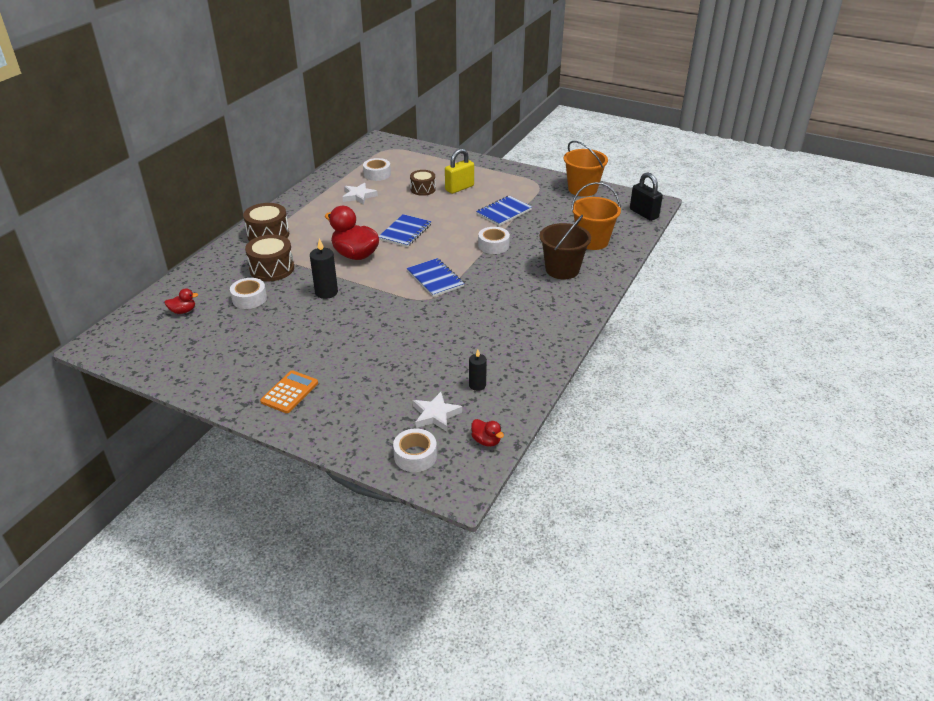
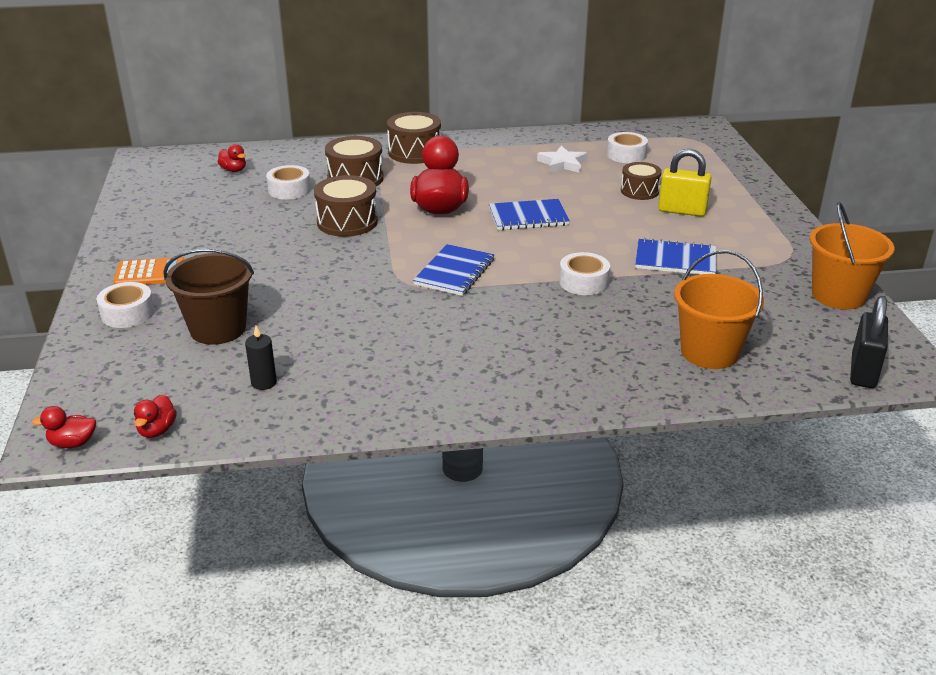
camera: 55 degrees right, 5 degrees down
black candle [310,238,338,299] -> brown drum [314,175,378,237]
white tape [393,429,437,472] -> white tape moved to [96,282,155,328]
white star [413,392,462,432] -> none
brown bucket [539,215,591,279] -> brown bucket moved to [163,249,254,345]
none -> red duck [32,406,96,448]

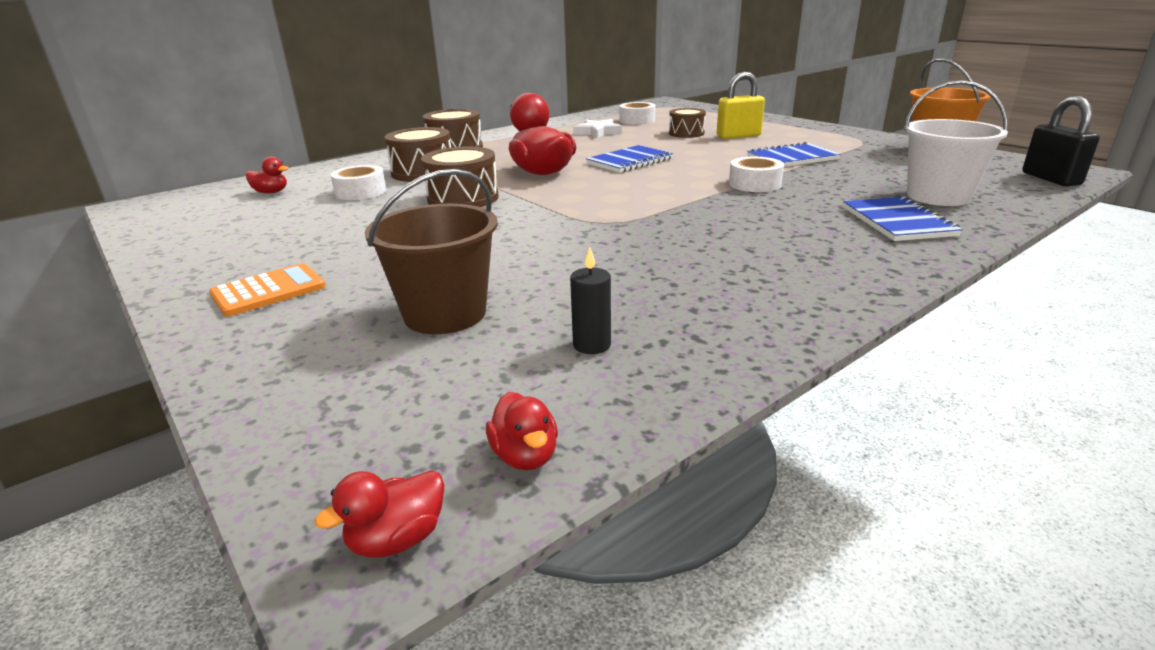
camera: 30 degrees left, 5 degrees down
white tape [96,282,155,328] -> none
blue notebook [413,244,495,296] -> blue notebook moved to [843,196,963,241]
orange bucket [674,250,764,369] -> white bucket [904,80,1008,206]

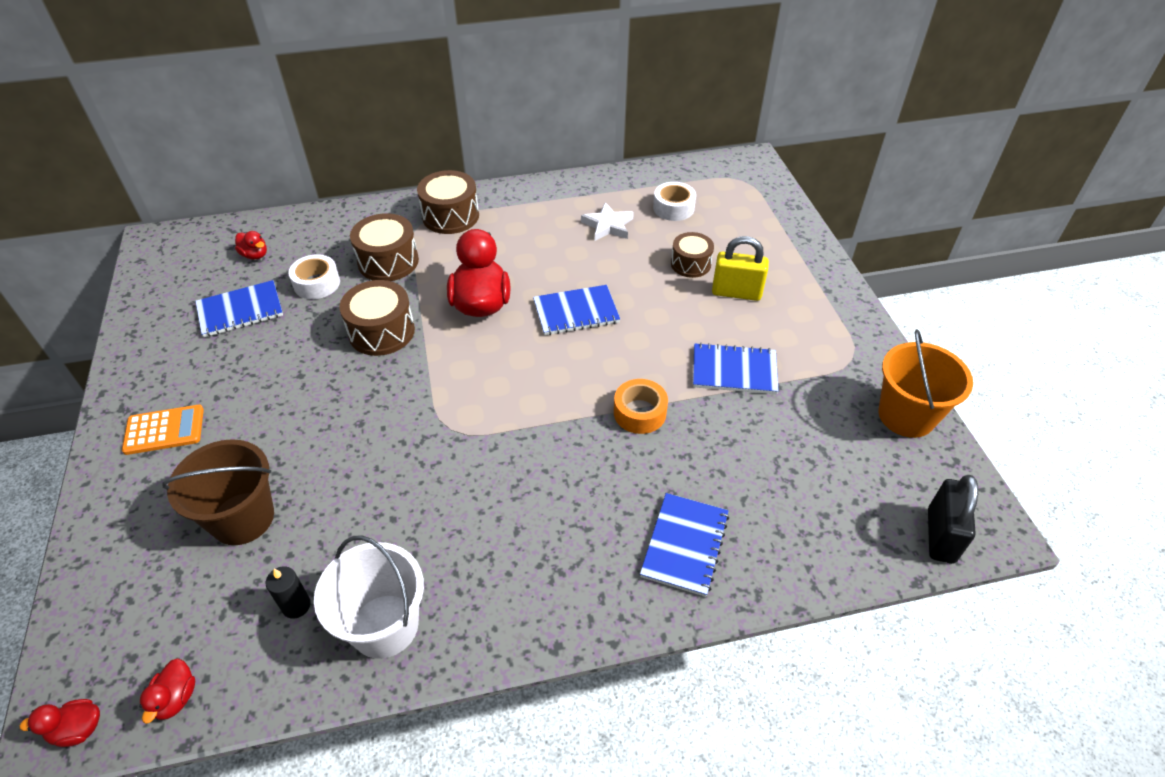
camera: 25 degrees right, 20 degrees up
white tape [729,157,784,192] -> orange tape [614,379,668,434]
white bucket [904,80,1008,206] -> white bucket moved to [314,535,424,659]
none -> blue notebook [195,280,283,337]

